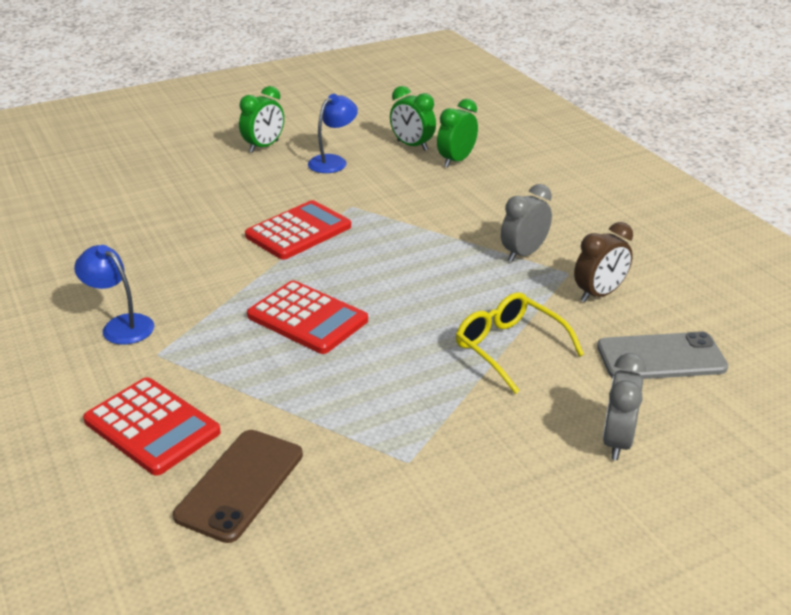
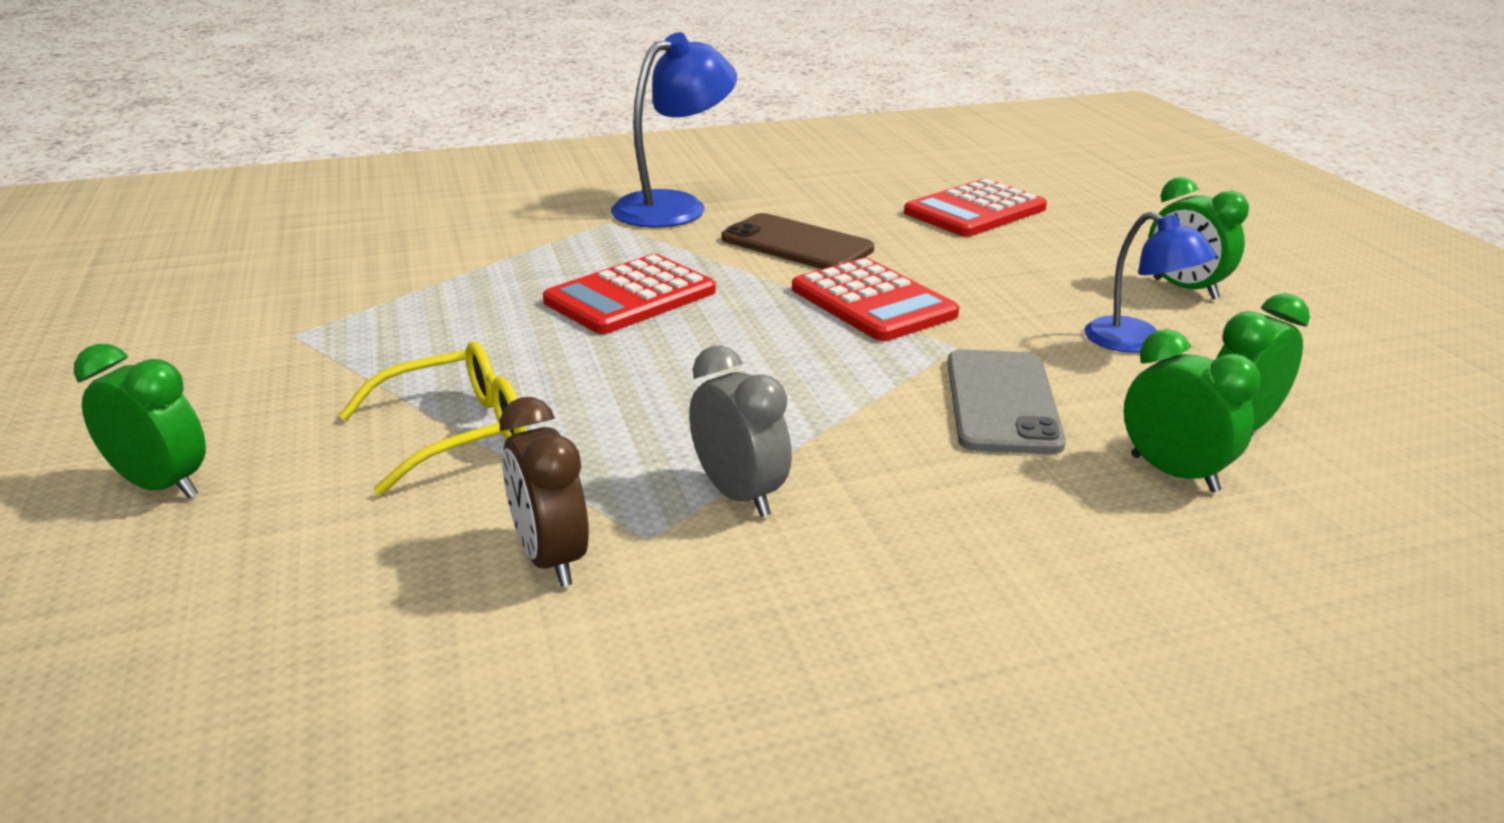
camera: 100 degrees right, 5 degrees down
blue lamp [74,245,154,345] -> blue lamp [611,32,737,228], size x1.56
red calculator [83,377,221,476] -> red calculator moved to [904,179,1047,237]
brown phone [173,430,303,543] -> brown phone moved to [722,213,874,269]
grey phone [597,331,728,379] -> grey phone moved to [947,349,1066,454]
grey clock [603,353,646,460] -> green clock [74,344,206,498]

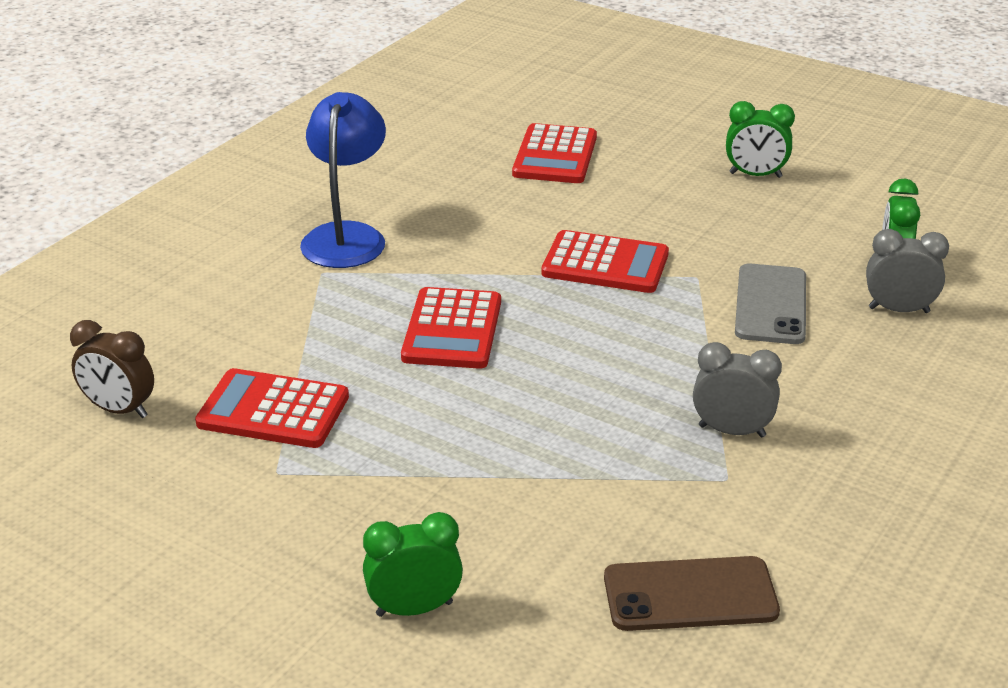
camera: 40 degrees left, 5 degrees up
yellow glasses [338,342,525,495] -> none
brown clock [499,397,589,587] -> brown clock moved to [70,320,154,418]
brown phone [722,213,874,269] -> brown phone moved to [604,556,780,631]
grey phone [947,349,1066,454] -> grey phone turned 45 degrees clockwise [735,264,806,344]
blue lamp [1085,211,1217,353] -> none
green clock [1124,329,1261,492] -> grey clock [866,229,949,313]
none -> red calculator [195,368,349,448]

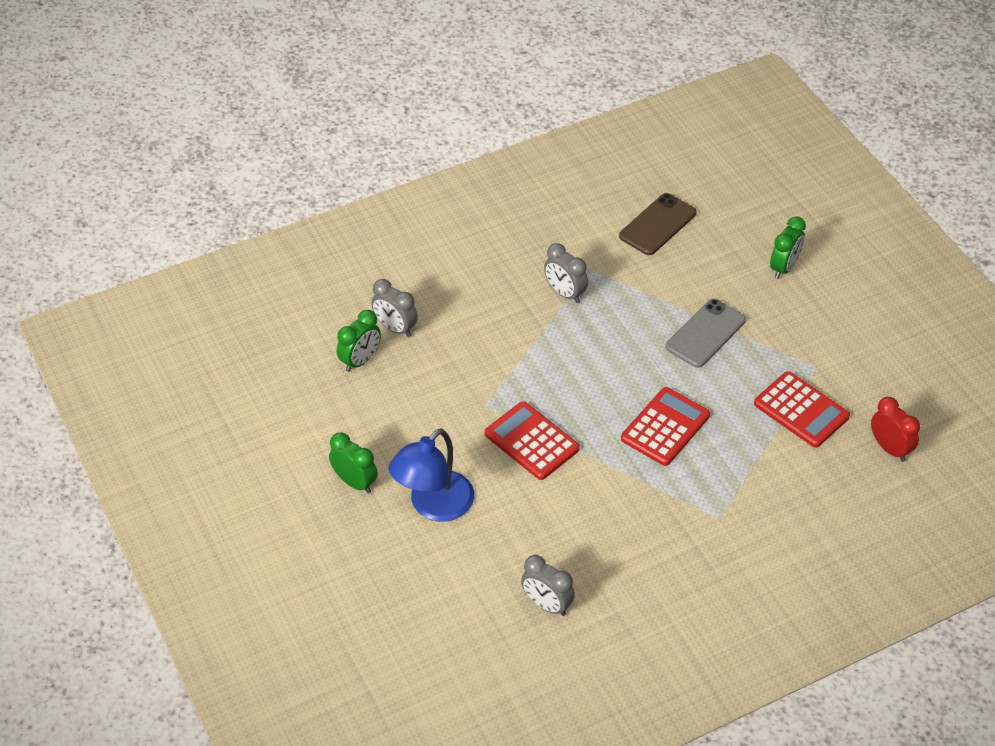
camera: 150 degrees left, 15 degrees up
brown clock [70,320,154,418] -> red clock [871,397,920,462]
blue lamp [300,92,386,268] -> blue lamp moved to [388,428,474,522]
green clock [363,512,463,617] -> green clock turned 75 degrees counterclockwise [770,216,806,279]
red calculator [512,123,597,183] -> none
brown phone [604,556,780,631] -> brown phone turned 75 degrees counterclockwise [619,193,697,255]
grey phone [735,264,806,344] -> grey phone moved to [666,299,746,368]
none -> grey clock [521,555,575,616]

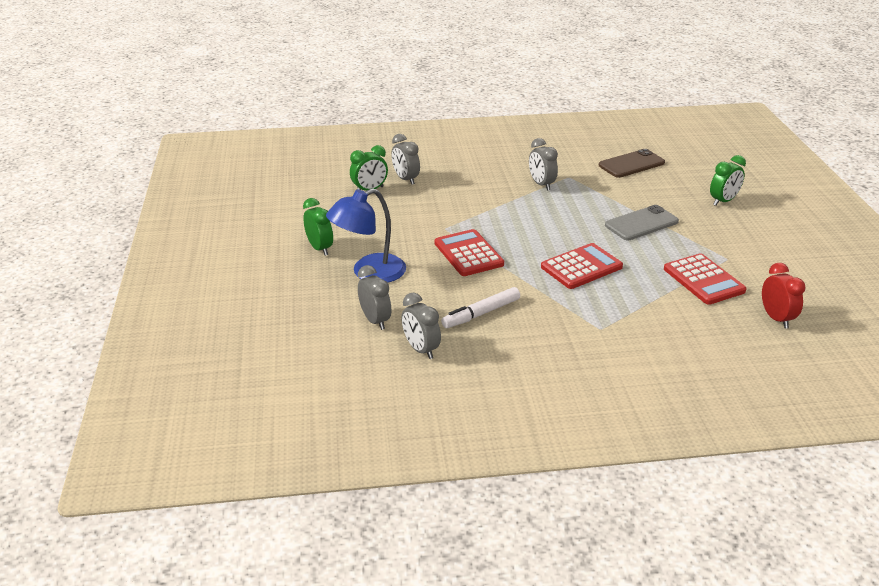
camera: 20 degrees right, 15 degrees down
none -> grey clock [358,265,391,330]
none -> white marker [441,287,520,328]

